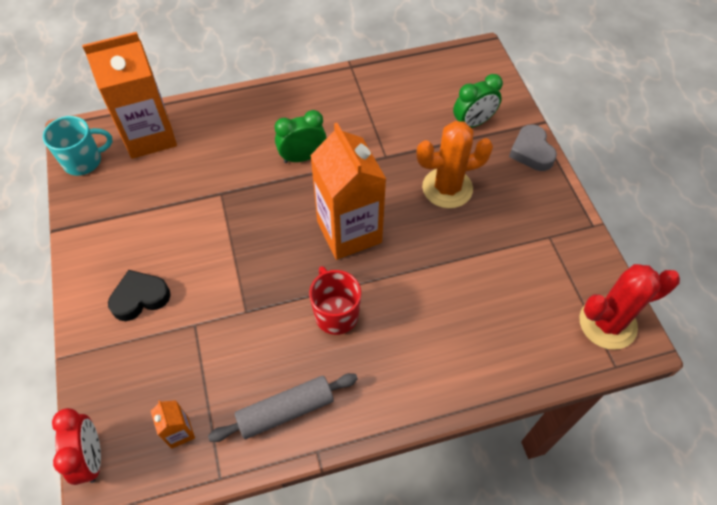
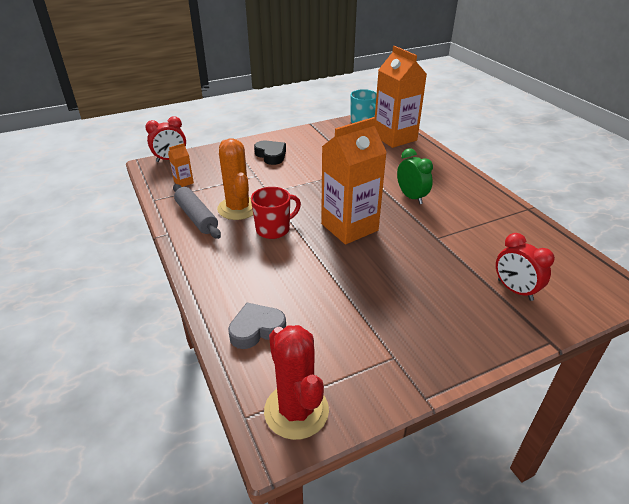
camera: 80 degrees right, 20 degrees down
orange cactus [416,121,493,208] -> orange cactus moved to [217,138,253,220]
green clock [453,74,503,128] -> red clock [496,233,555,301]
grey heart [509,124,557,171] -> grey heart moved to [228,303,286,349]

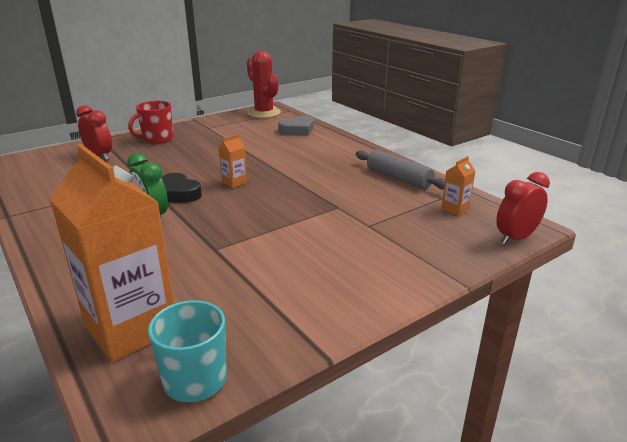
camera: 170 degrees right, 10 degrees down
orange cactus [217,138,253,220] -> none
red mug [251,187,301,239] -> red mug moved to [128,101,173,144]
black heart [254,141,286,165] -> black heart moved to [161,173,202,203]
orange carton [321,117,387,245] -> orange carton [219,134,247,188], size x0.41

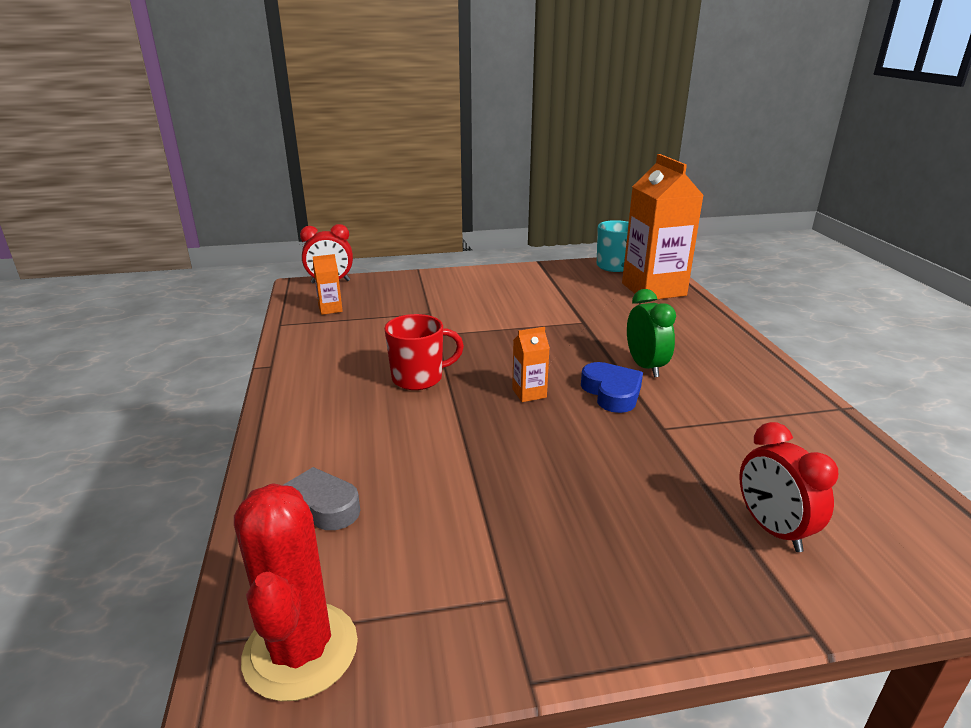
camera: 155 degrees left, 0 degrees up
red mug [128,101,173,144] -> red mug moved to [384,314,464,390]
black heart [161,173,202,203] -> blue heart [581,362,643,413]
grey rolling pin [356,150,445,190] -> none

